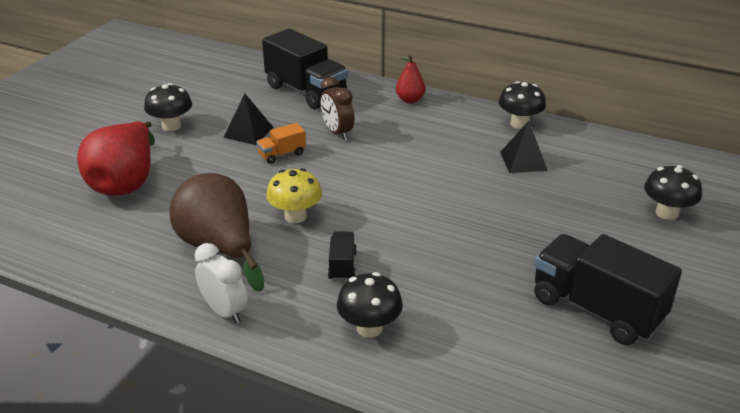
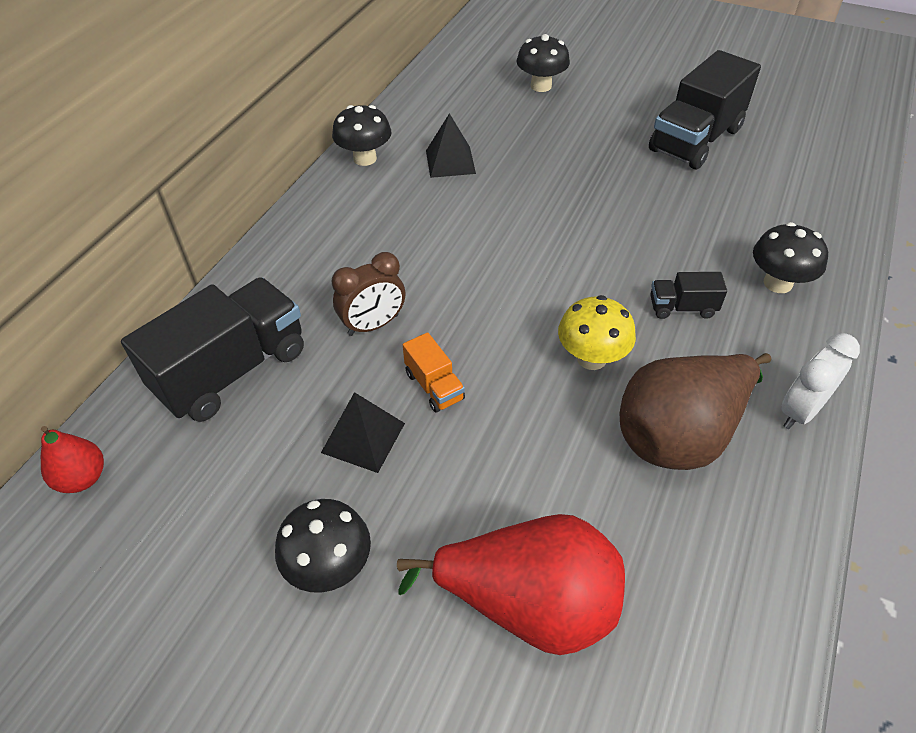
camera: 90 degrees left, 15 degrees up
red pear [396,55,425,103] -> red pear moved to [41,426,104,493]

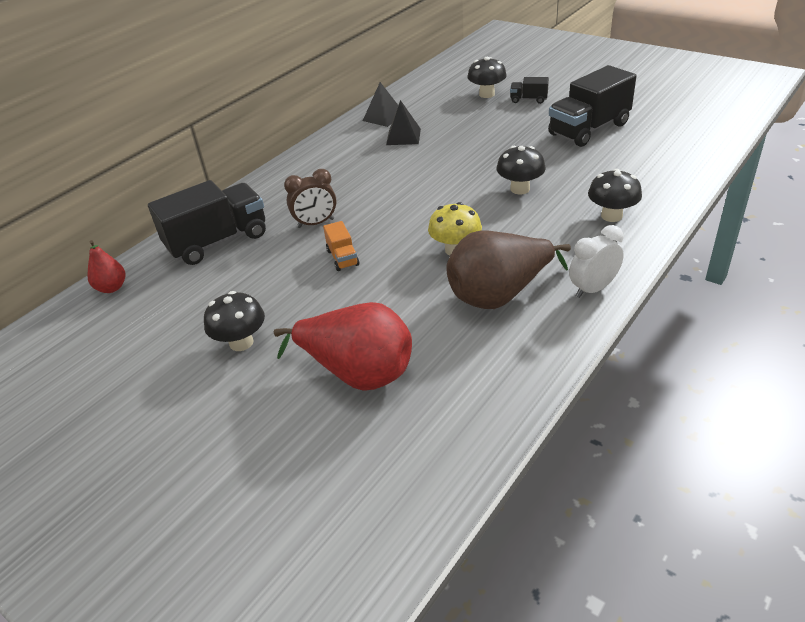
camera: 15 degrees right, 10 degrees down
black pyramid [321,392,405,473] -> black pyramid moved to [363,82,398,127]
black mushroom [332,105,391,166] -> black mushroom moved to [497,146,546,195]
black truck [650,272,727,319] -> black truck moved to [510,77,549,104]

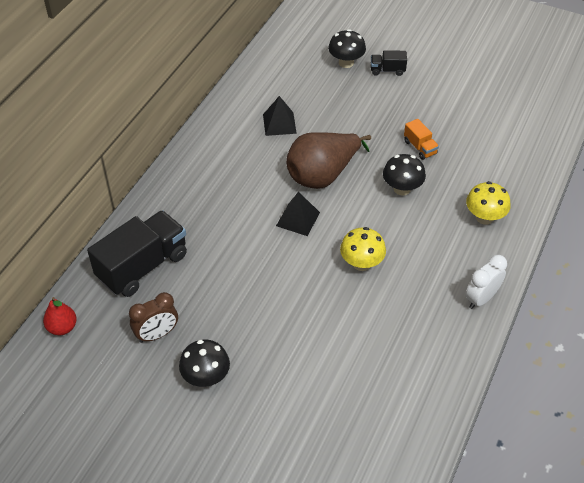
camera: 15 degrees left, 10 degrees up
red pear [274,302,412,391] -> none
brown clock [284,169,336,228] -> brown clock moved to [129,292,178,343]
orange truck [323,221,359,271] -> orange truck moved to [404,119,439,160]
black pyramid [363,82,398,127] -> black pyramid moved to [276,192,320,236]
brown pear [446,231,571,309] -> brown pear moved to [286,132,371,189]
black truck [548,65,636,147] -> none
black mushroom [588,169,642,222] -> yellow mushroom [466,181,511,225]

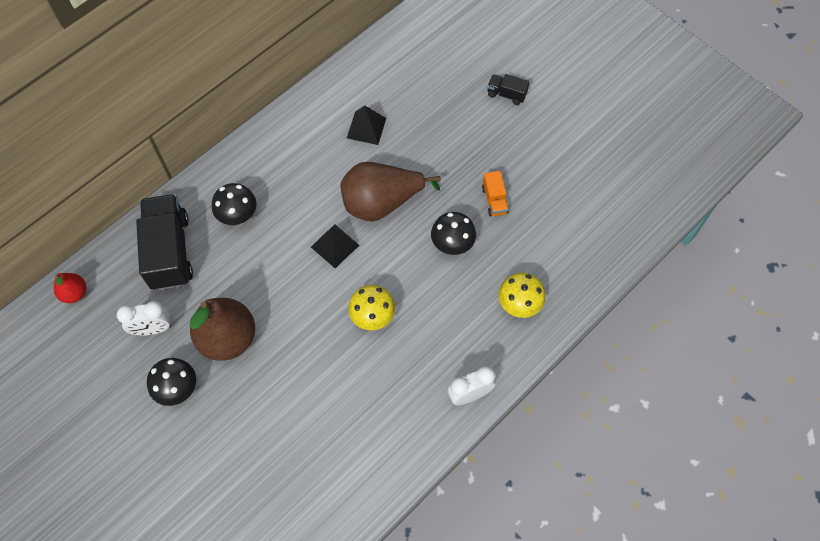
camera: 20 degrees right, 15 degrees up
black truck [87,210,187,297] -> black truck turned 75 degrees counterclockwise [136,194,193,290]
brown clock [129,292,178,343] -> white clock [117,301,171,335]
black mushroom [328,29,366,68] -> black mushroom moved to [212,183,257,225]
none -> brown pear [189,298,255,361]

